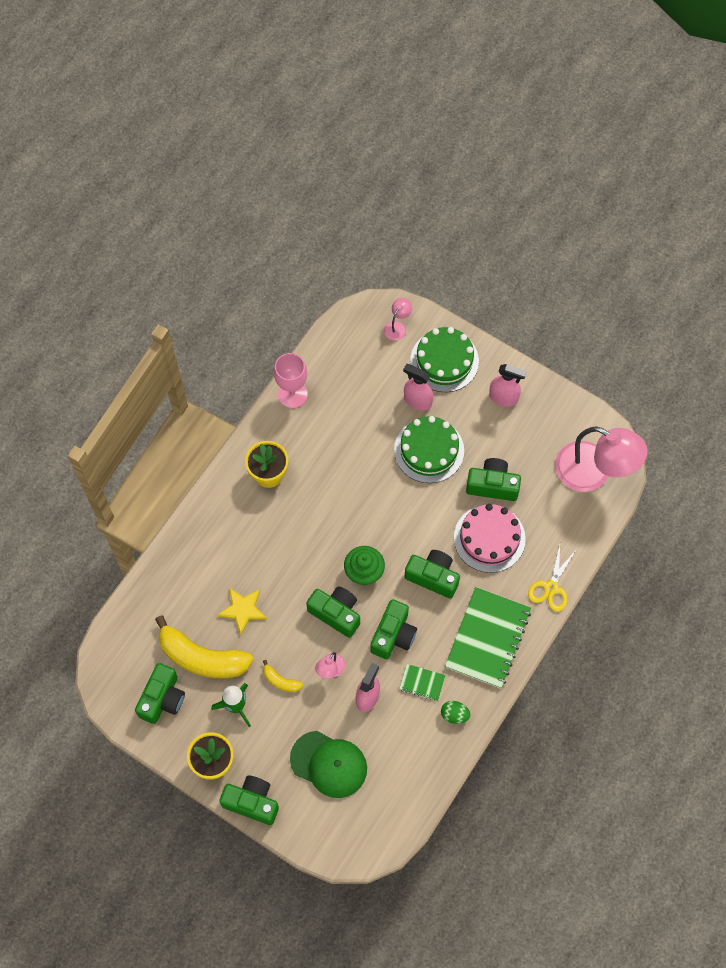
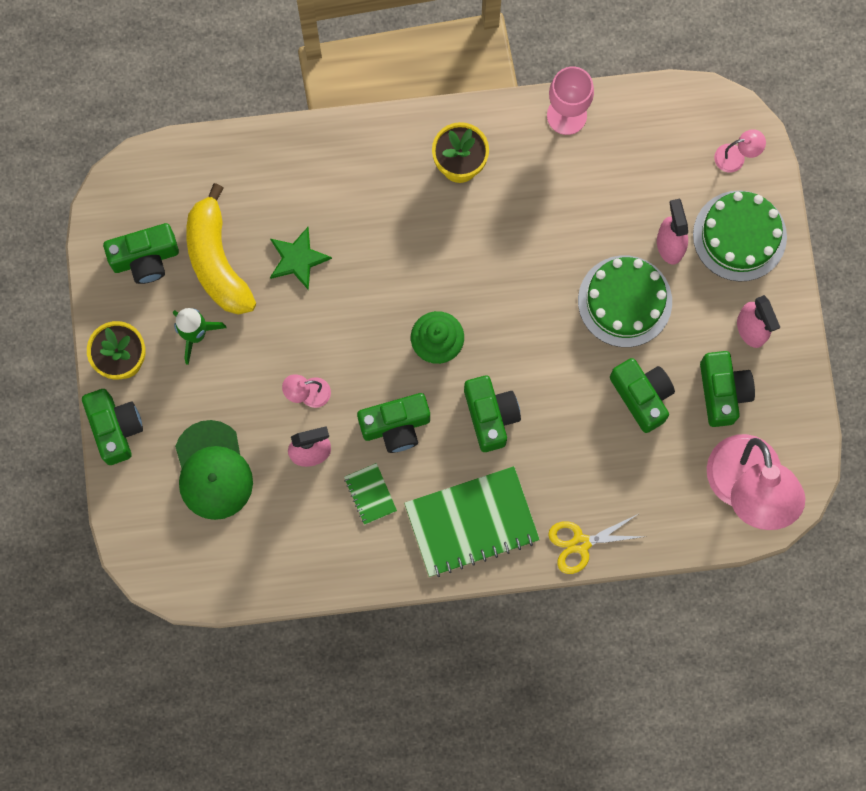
camera: 50 degrees right, 10 degrees up
yellow star [217,588,267,635] -> green star [270,227,332,290]
yellow banana [263,660,303,692] -> none
green camera [306,586,360,638] -> green camera moved to [700,351,755,427]
green egg [441,701,471,724] -> none
pink cake [454,504,526,573] -> none

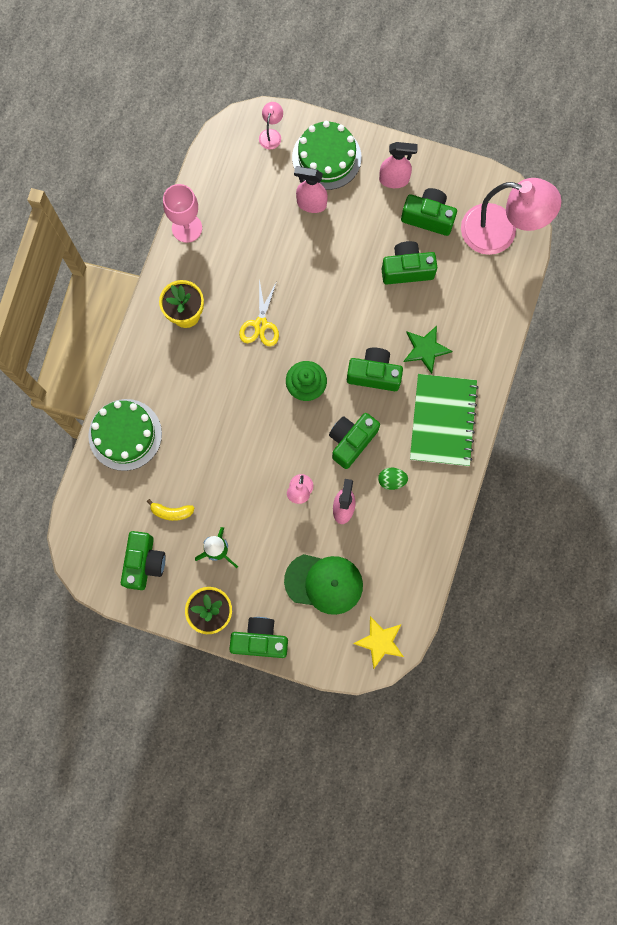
camera: 65 degrees left, 0 degrees up
yellow banana [186,183,256,315] -> yellow banana [147,499,194,521], size x0.44
green star [270,227,332,290] -> green star moved to [404,326,452,374]
green notebook [344,463,397,525] -> green egg [378,468,408,490]
green camera [357,393,430,453] -> green camera turned 150 degrees counterclockwise [329,413,380,469]
yellow scissors [548,514,646,574] -> yellow scissors moved to [239,279,279,347]
green cake [578,255,672,347] -> green cake moved to [88,399,162,471]
none -> yellow star [353,616,404,669]

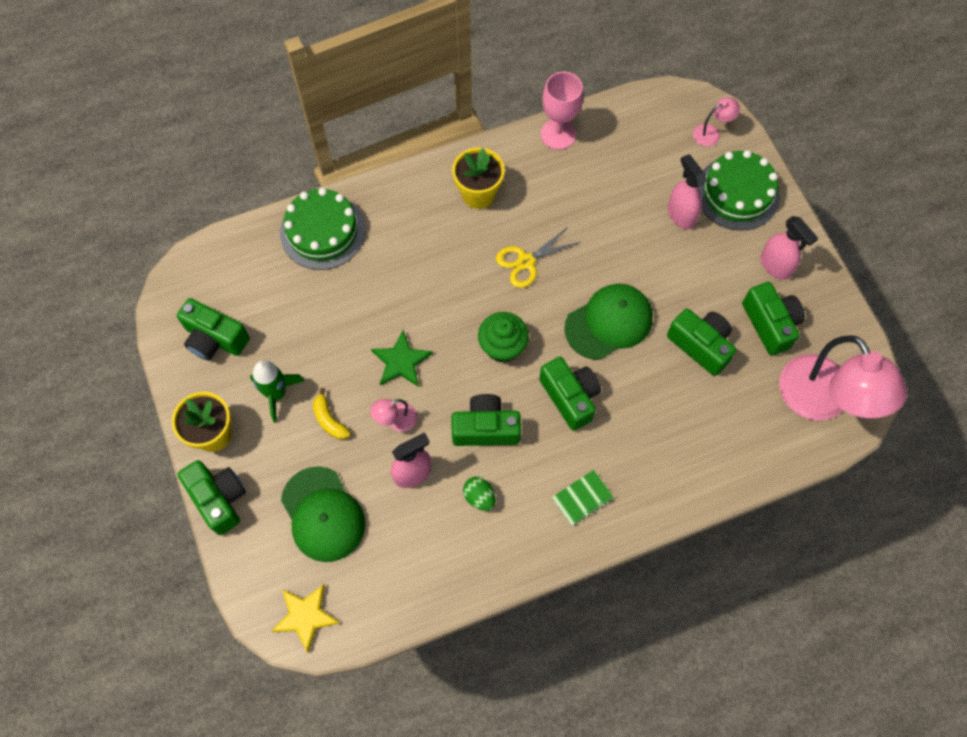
camera: 50 degrees right, 10 degrees down
green camera [121,531,166,590] -> green camera turned 60 degrees clockwise [177,298,250,361]
yellow banana [147,499,194,521] -> yellow banana moved to [313,388,351,439]
green star [404,326,452,374] -> green star moved to [371,330,433,387]
green notebook [410,374,479,466] -> green notebook [552,470,614,526], size x0.45
none -> green cap [564,284,653,360]

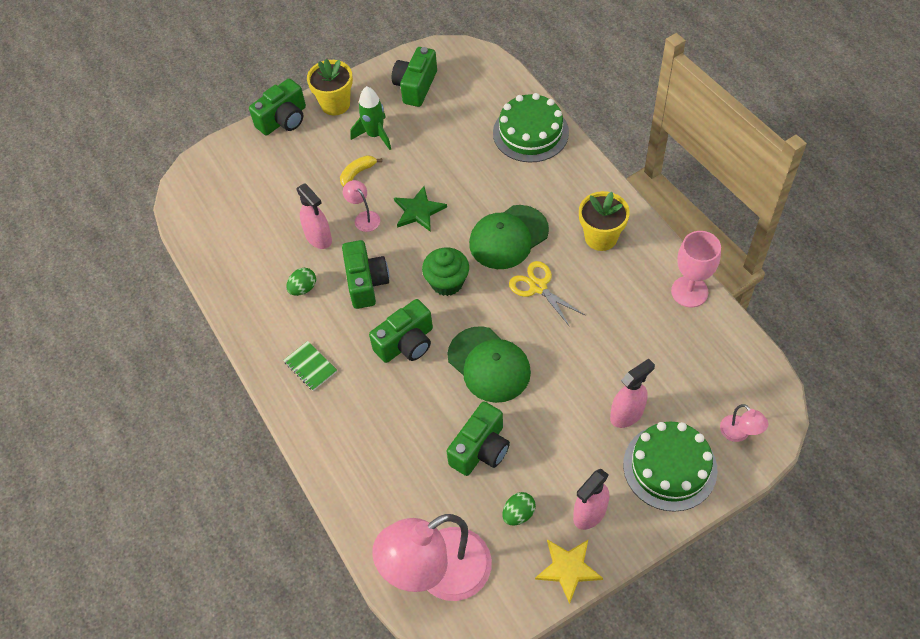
camera: 85 degrees right, 10 degrees down
yellow star [272,584,340,653] -> yellow star moved to [535,539,603,604]
green cap [281,466,365,562] -> green cap moved to [469,205,549,269]
green camera [742,282,805,356] -> green egg [502,492,536,525]

